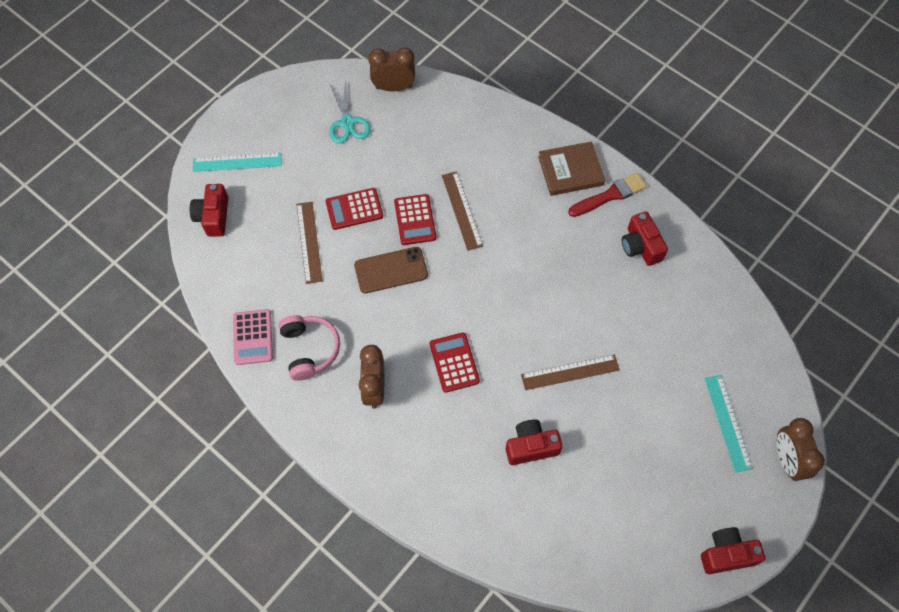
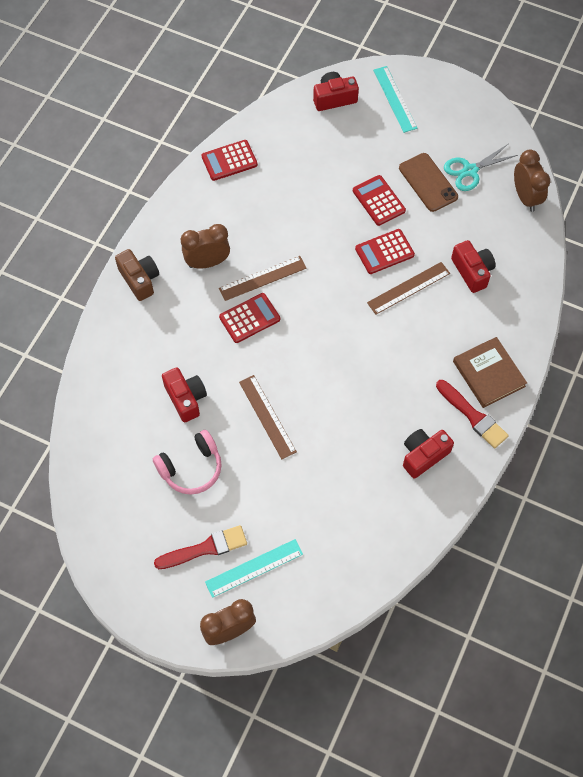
camera: 75 degrees right, 0 degrees up
pink calculator [233,309,273,365] -> red calculator [201,140,258,181]
pink headphones [278,315,340,381] -> pink headphones moved to [153,430,222,494]
brown ruler [296,202,322,284] -> brown ruler moved to [219,256,307,301]
brown phone [354,247,428,294] -> brown phone moved to [399,153,458,212]
red camera [701,527,765,574] -> red camera moved to [451,240,496,293]
none -> brown camera [115,249,159,301]
none -> red brush [154,525,247,569]

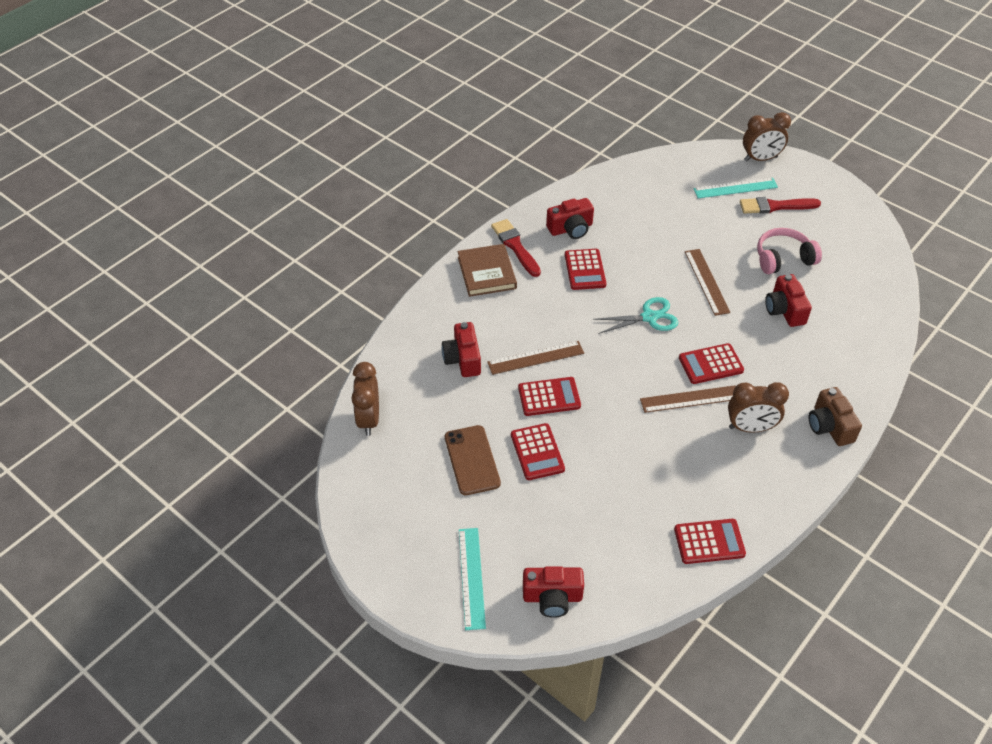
camera: 165 degrees left, 15 degrees down
turquoise scissors [444,144,518,191] -> turquoise scissors moved to [593,297,678,334]
none -> red calculator [565,249,606,290]

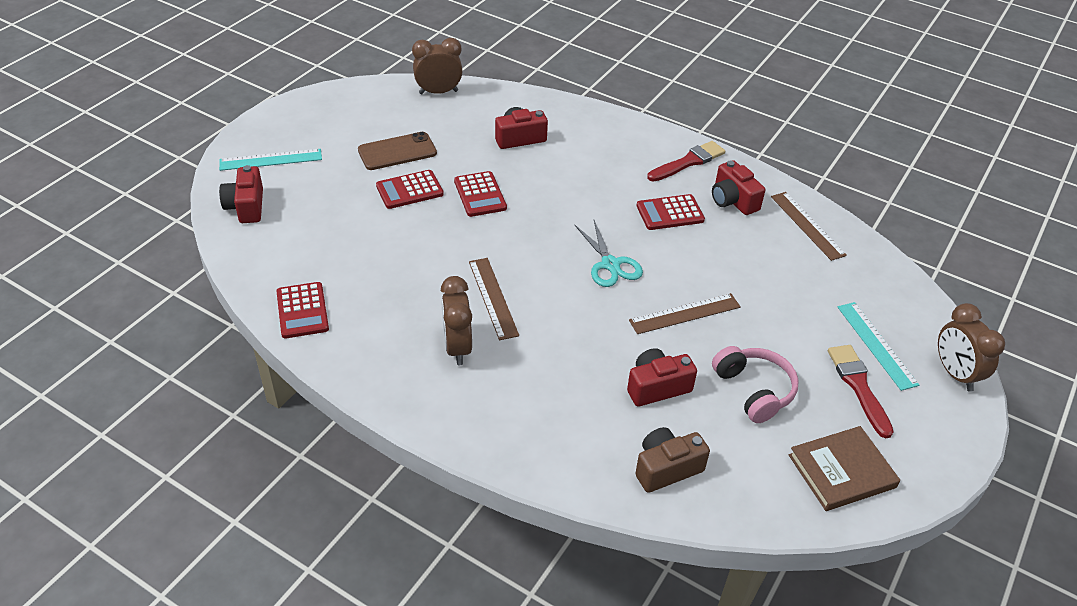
camera: 80 degrees right, 5 degrees down
brown book [458,244,517,297] -> brown book moved to [789,426,900,511]
brown ruler [487,341,584,375] -> brown ruler moved to [771,192,847,261]
red calculator [679,343,744,384] -> none
brown camera [809,387,862,446] -> brown camera moved to [635,427,710,493]

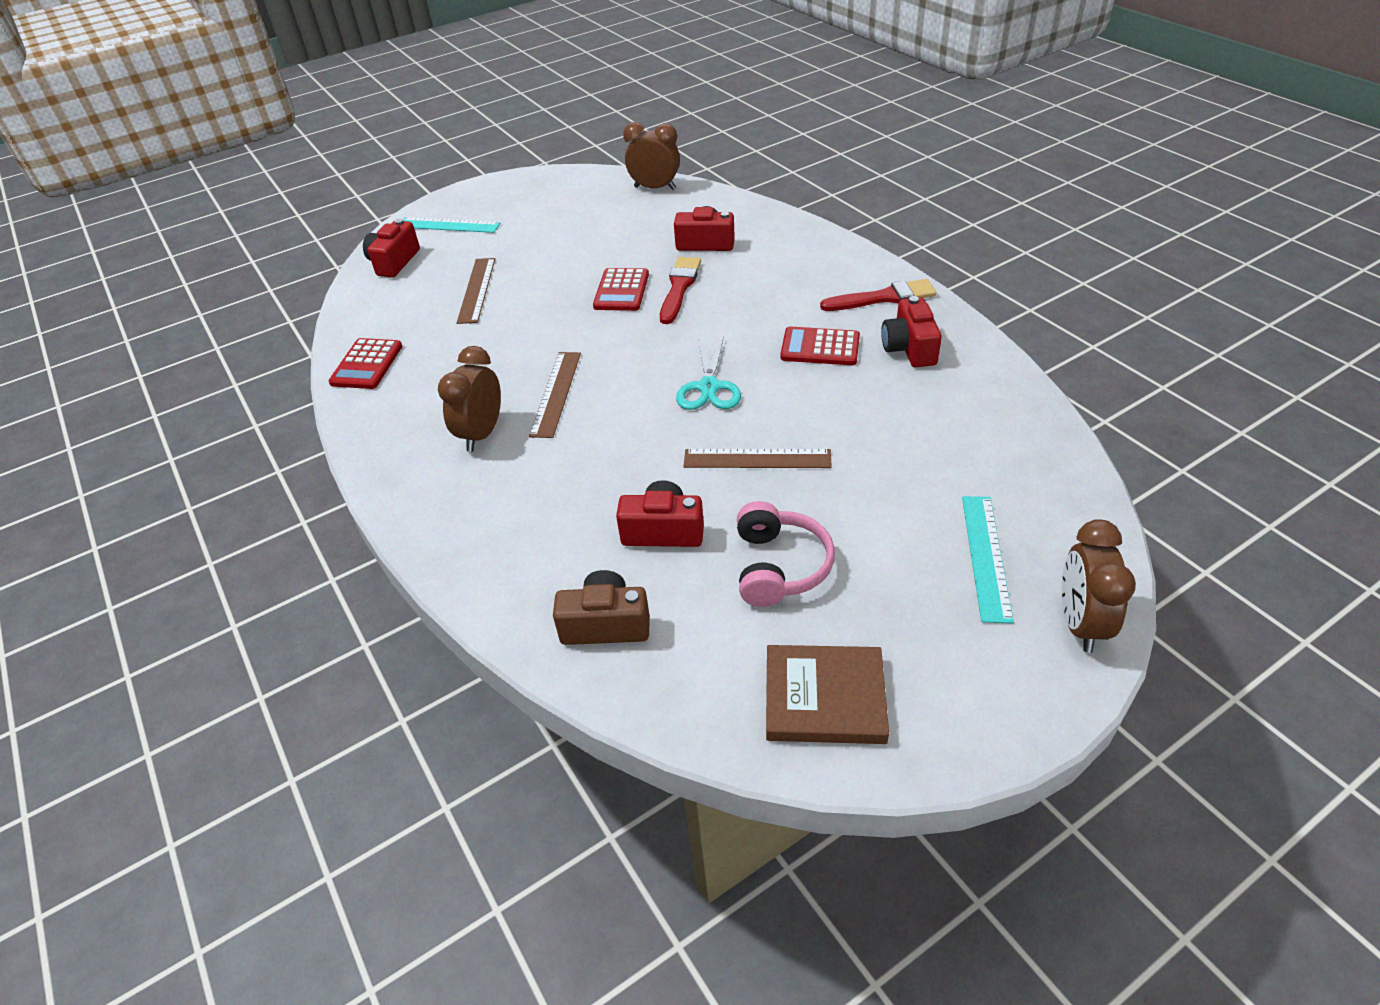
camera: 30 degrees right, 0 degrees up
brown phone [358,132,437,170] -> none
red calculator [376,170,444,209] -> none
brown ruler [771,192,847,261] -> brown ruler moved to [457,258,495,324]
red brush [828,345,894,438] -> red brush moved to [660,257,701,324]

